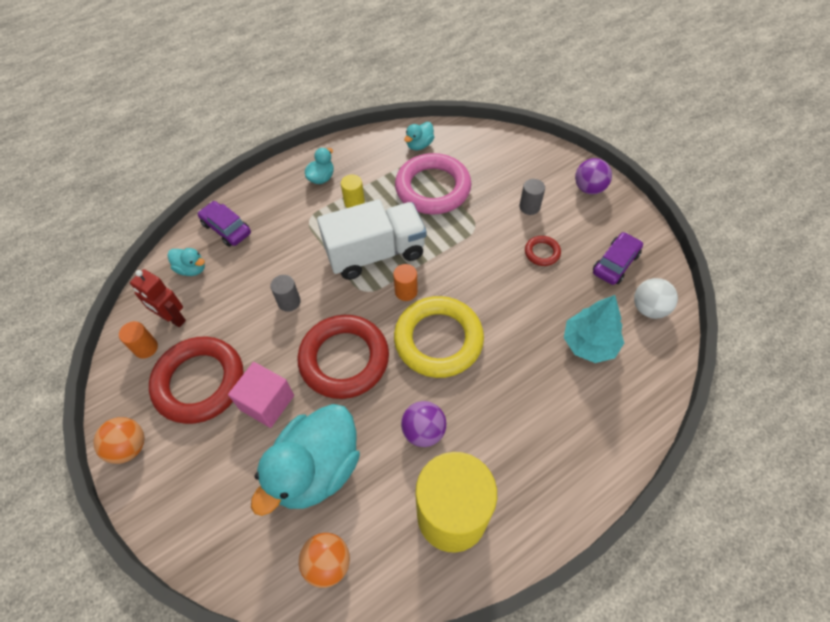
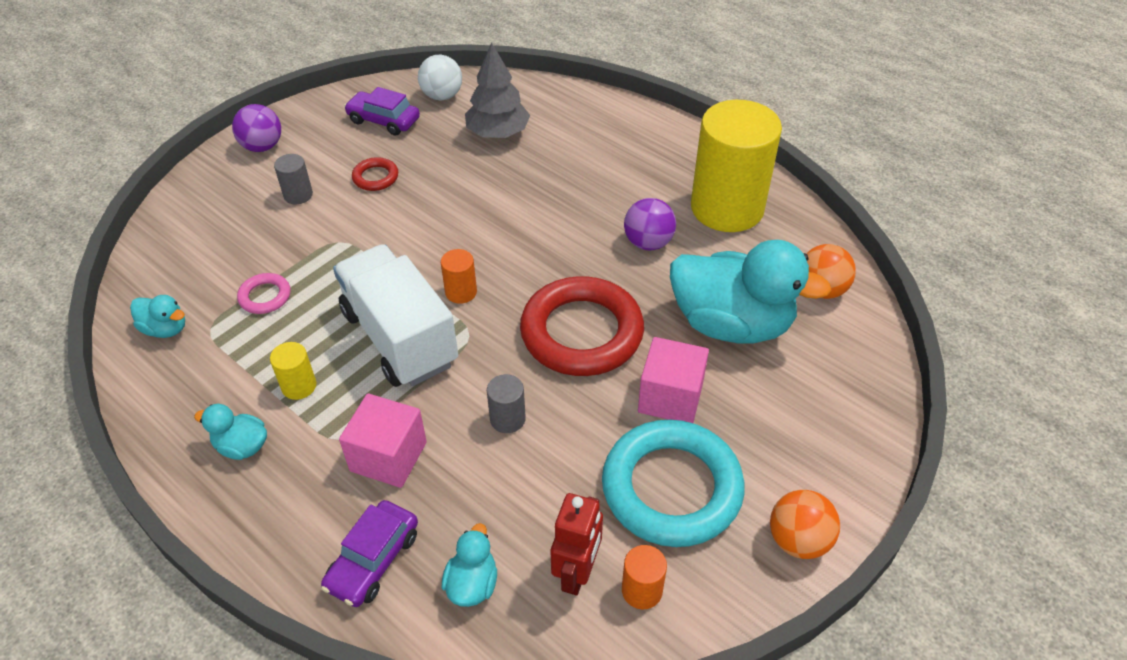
camera: 105 degrees left, 10 degrees down
red ring [149,336,244,424] -> turquoise ring [602,420,745,547]
yellow ring [394,296,484,378] -> none
pink ring [395,153,471,215] -> pink ring [237,273,291,314], size x0.44
turquoise tree [564,295,624,363] -> grey tree [465,43,530,138]
none -> pink cube [339,393,427,488]

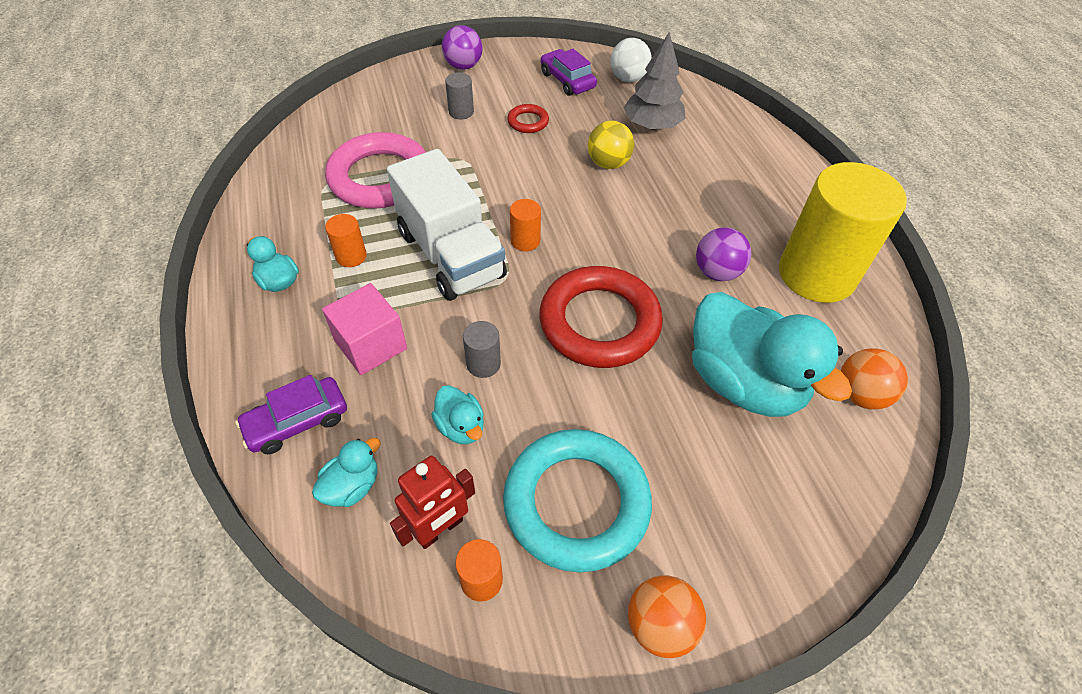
camera: 30 degrees right, 5 degrees up
turquoise duck [130,295,185,338] -> turquoise duck moved to [431,385,484,444]
pink ring [237,273,291,314] -> pink ring [325,132,426,209], size x2.28
yellow cylinder [270,342,316,400] -> orange cylinder [325,214,367,267]
white truck [333,244,458,387] -> white truck turned 150 degrees clockwise [387,149,507,301]
pink cube [638,337,709,423] -> none
none -> yellow ball [588,121,634,169]

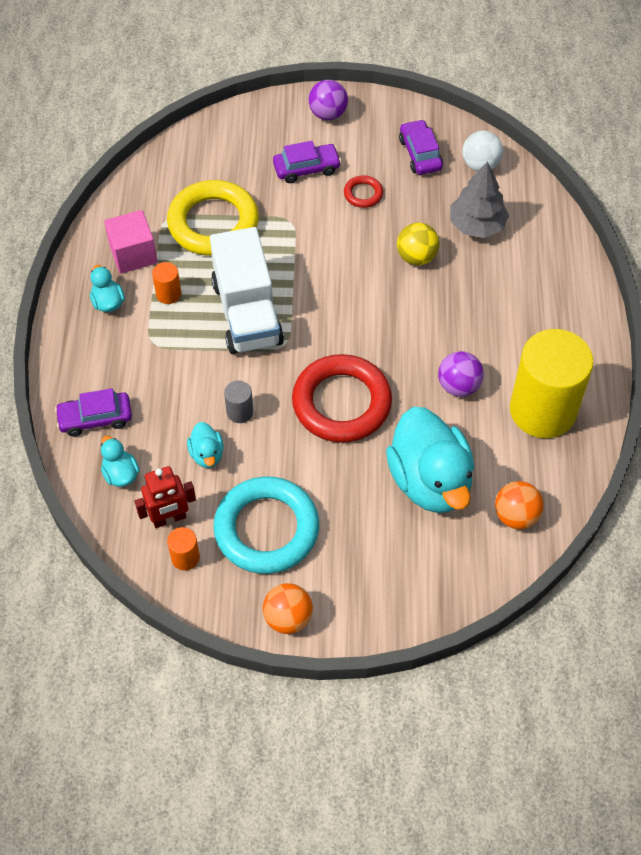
camera: 20 degrees right, 5 degrees up
turquoise duck [312,438,381,507] -> turquoise duck turned 90 degrees counterclockwise [101,436,140,487]
pink cube [322,283,407,375] -> pink cube moved to [104,210,157,274]
pink ring [325,132,426,209] -> yellow ring [167,180,259,256]
grey cylinder [445,72,474,120] -> purple car [273,141,341,183]
orange cylinder [510,199,541,251] -> none

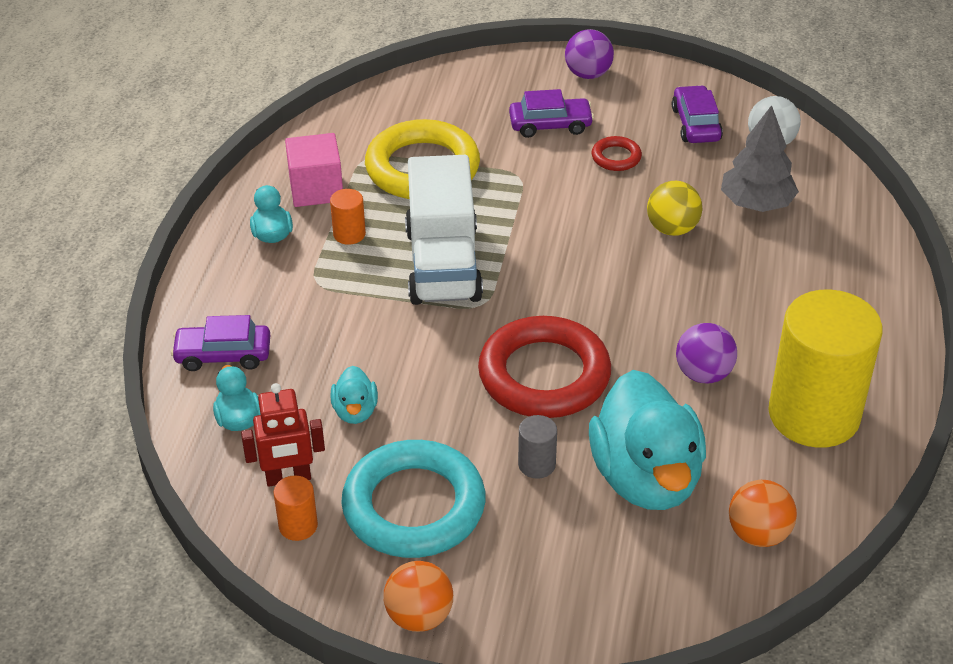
camera: 10 degrees right, 15 degrees down
grey cylinder [224,381,253,423] -> grey cylinder moved to [518,415,557,479]

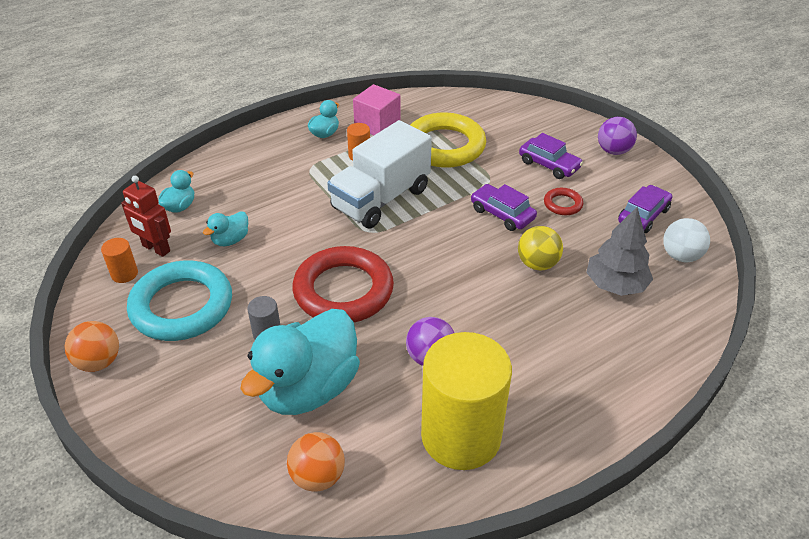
camera: 45 degrees right, 0 degrees up
purple car [171,315,270,371] -> purple car moved to [471,184,537,231]

